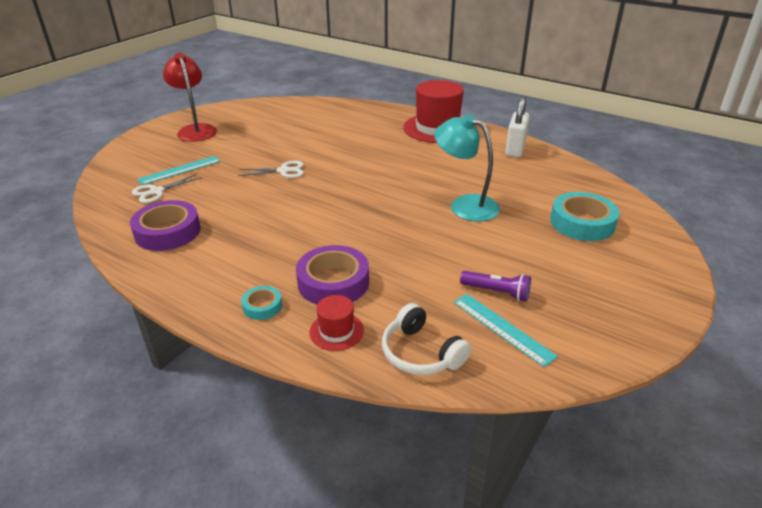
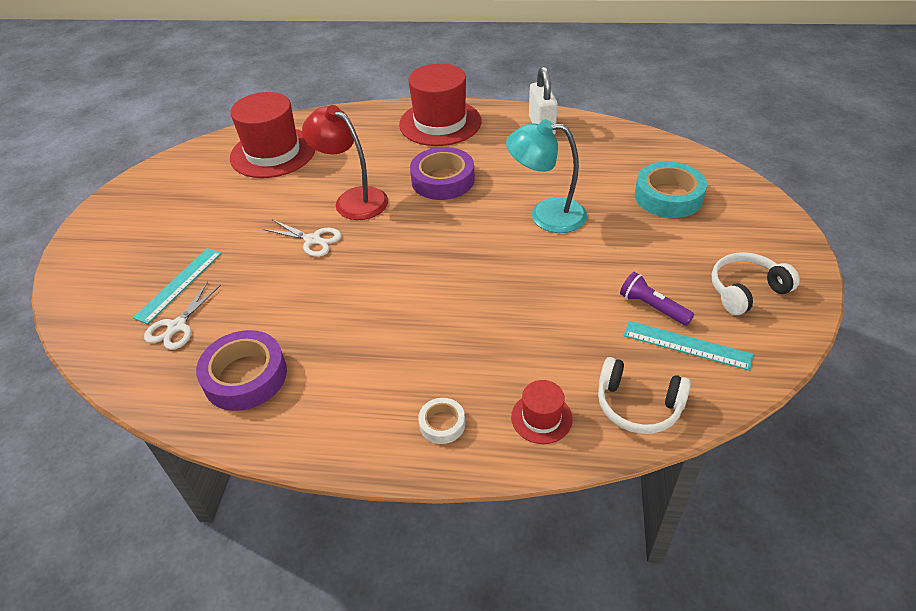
camera: 25 degrees left, 10 degrees up
red lamp [163,53,217,142] -> red lamp moved to [302,105,388,220]
white scissors [238,161,304,178] -> white scissors turned 60 degrees clockwise [263,220,341,257]
turquoise tape [241,286,282,320] -> white tape [418,398,465,444]
purple tape [296,245,369,304] -> purple tape moved to [410,147,475,200]
purple flashlight [460,271,531,302] -> purple flashlight turned 135 degrees counterclockwise [620,272,694,326]
none -> red hat [230,92,315,178]
none -> white headphones [712,252,800,315]

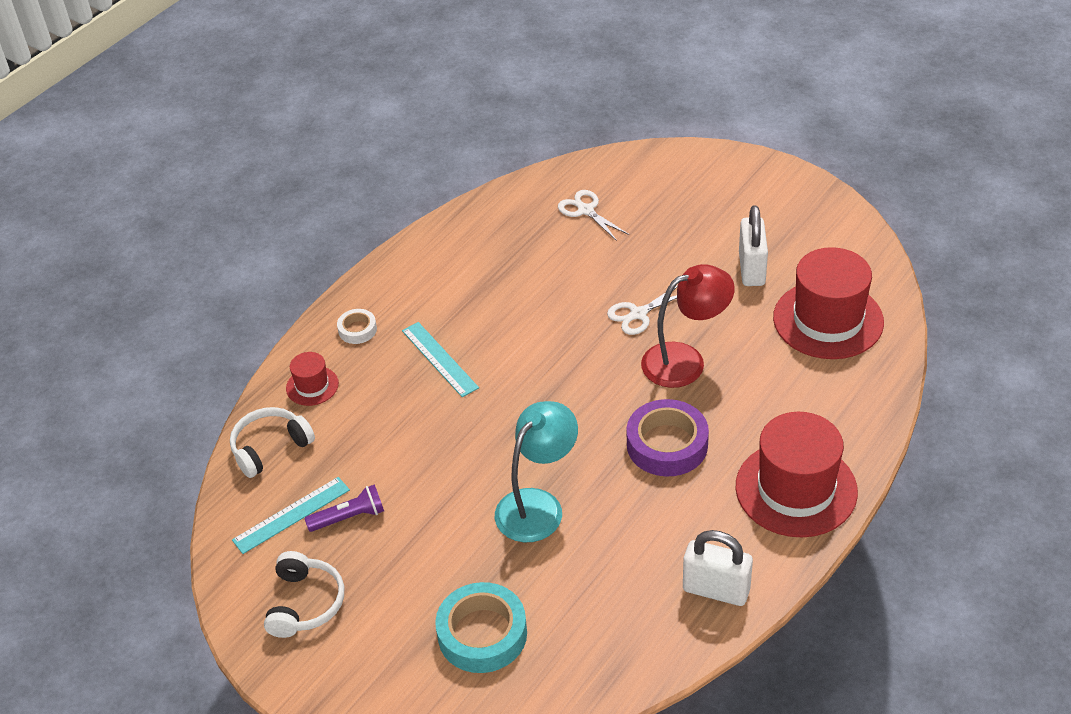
camera: 120 degrees right, 0 degrees up
turquoise ruler [133,248,222,324] -> turquoise ruler moved to [402,322,479,397]
purple tape [196,330,287,411] -> none
none -> white padlock [739,205,768,286]

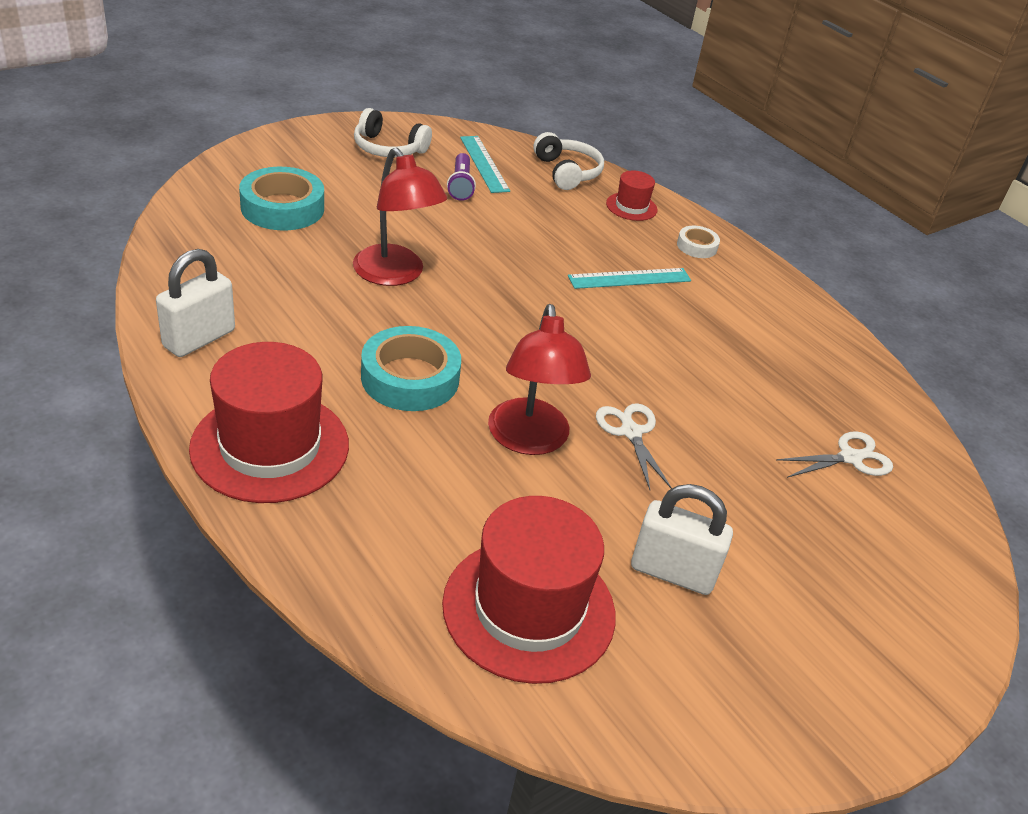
camera: 100 degrees right, 5 degrees down
turquoise lamp [495,401,578,542] -> red lamp [353,148,447,286]
purple tape [626,399,709,476] -> turquoise tape [361,326,461,411]

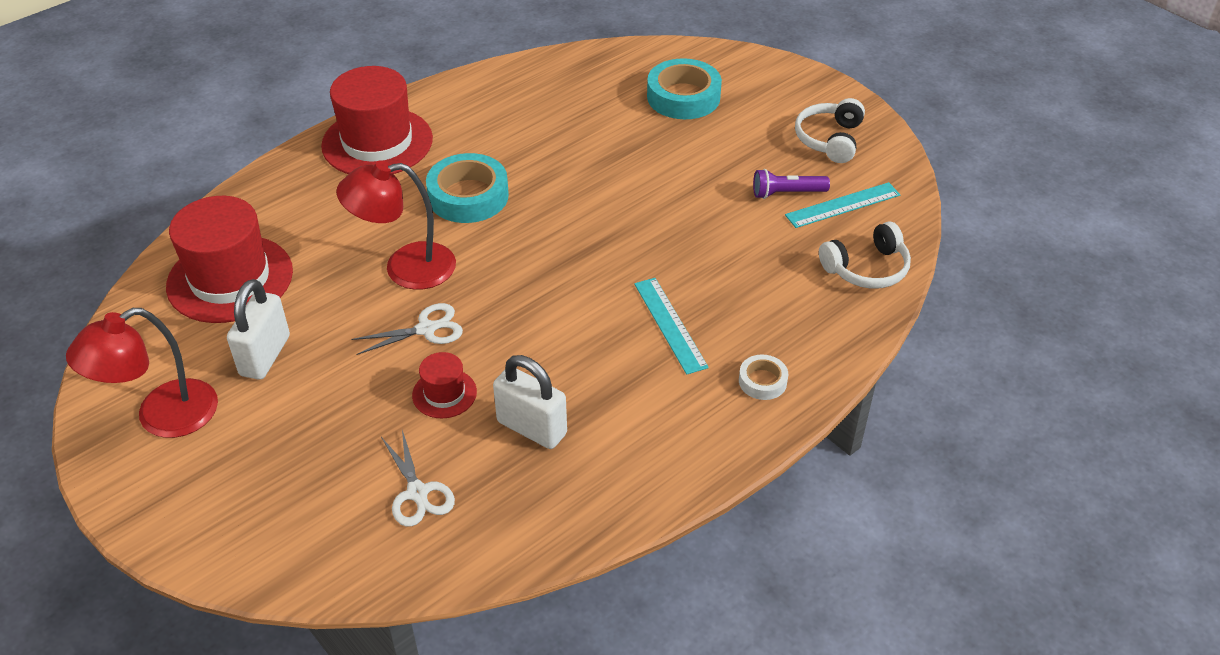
camera: 90 degrees right, 5 degrees up
white padlock [156,249,235,357] -> white padlock moved to [493,355,567,449]
red lamp [353,148,447,286] -> red lamp moved to [66,308,218,438]
red hat [606,171,658,221] -> red hat moved to [412,352,477,418]

